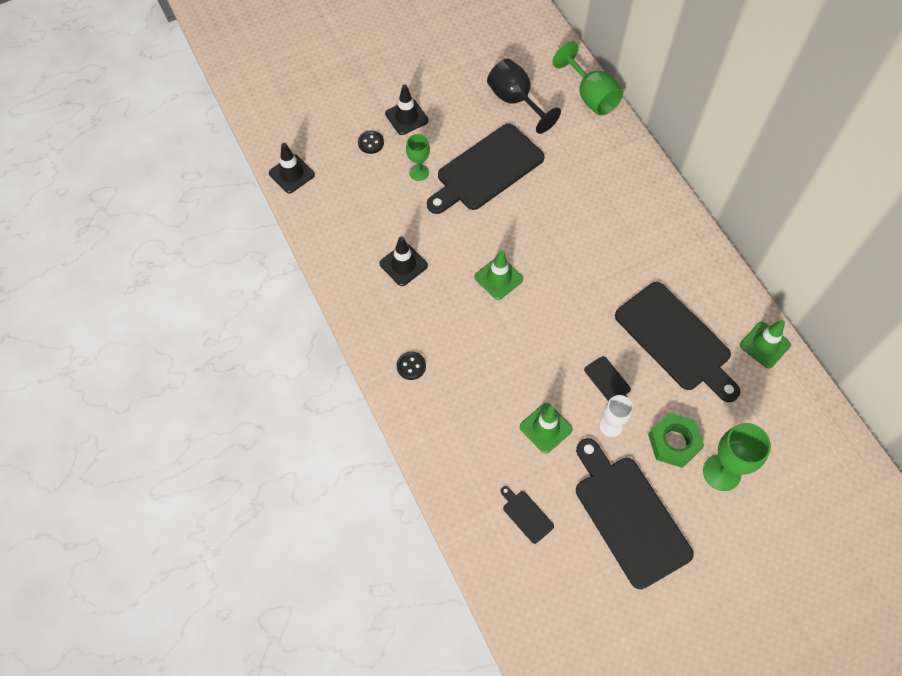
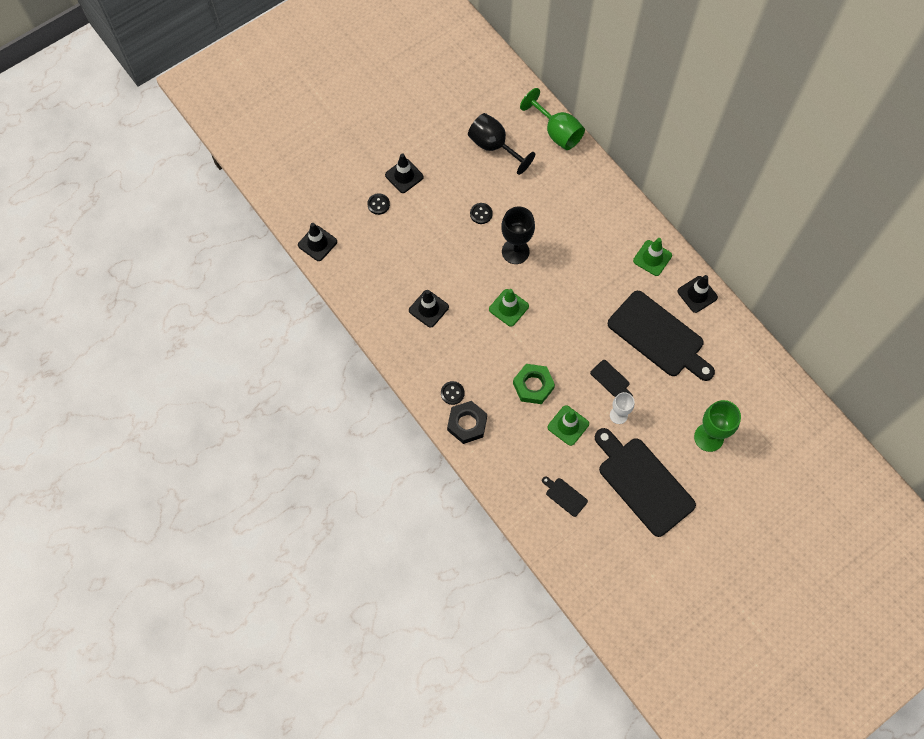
camera: 10 degrees left, 5 degrees up
green goblet [406,134,430,181] -> none
black cutting board [427,124,544,214] -> black button [470,203,493,224]
green nut [648,413,704,468] -> green nut moved to [513,364,555,404]
green traffic cone [740,320,791,368] -> green traffic cone moved to [633,238,672,276]
none -> black nut [447,401,487,444]
none -> black goblet [501,207,535,264]
none -> black traffic cone [678,275,718,313]

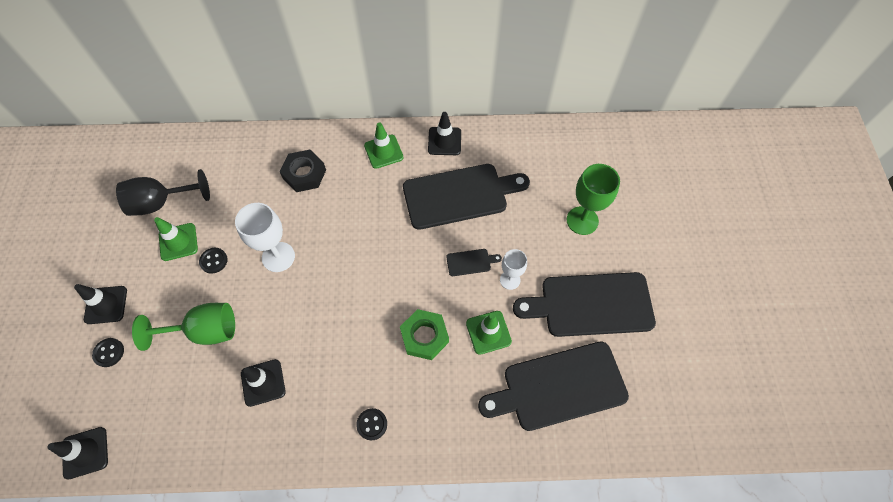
camera: 55 degrees left, 5 degrees down
black nut [447,401,487,444] -> black nut moved to [280,150,326,192]
green traffic cone [489,289,529,327] -> green traffic cone moved to [154,217,198,261]
black goblet [501,207,535,264] -> white goblet [235,203,295,272]
green goblet [520,88,585,150] -> green goblet moved to [132,303,235,351]
black cutting board [542,476,588,517] -> black cutting board [478,341,629,431], size x2.43

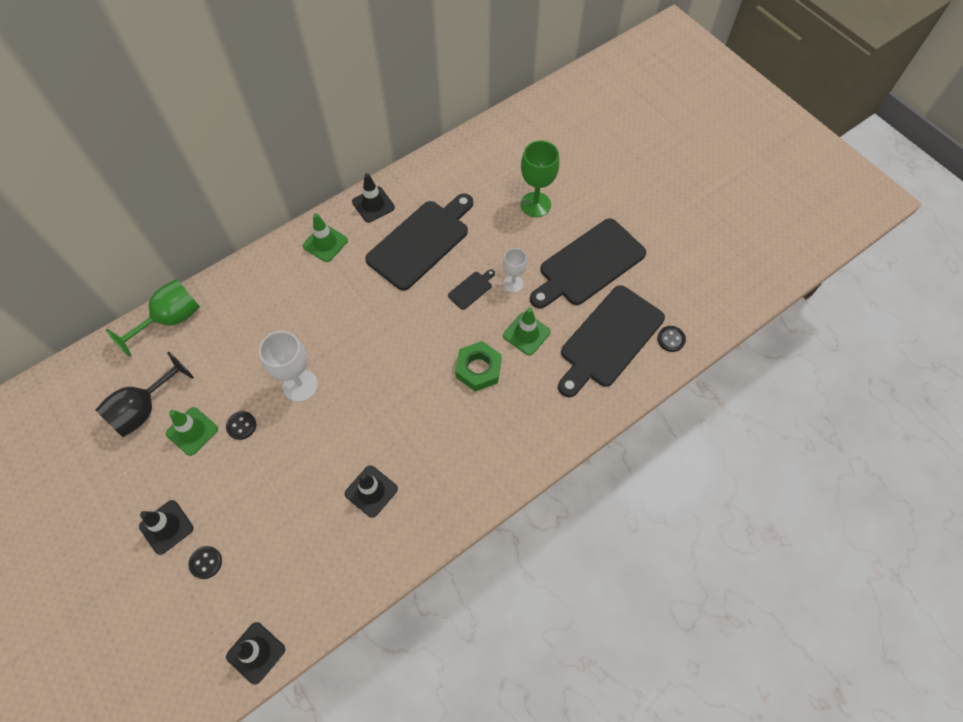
camera: 35 degrees left, 0 degrees up
green goblet [132,303,235,351] -> green goblet moved to [106,279,200,357]
black nut [280,150,326,192] -> none
black button [356,408,387,440] -> black button moved to [657,326,686,352]

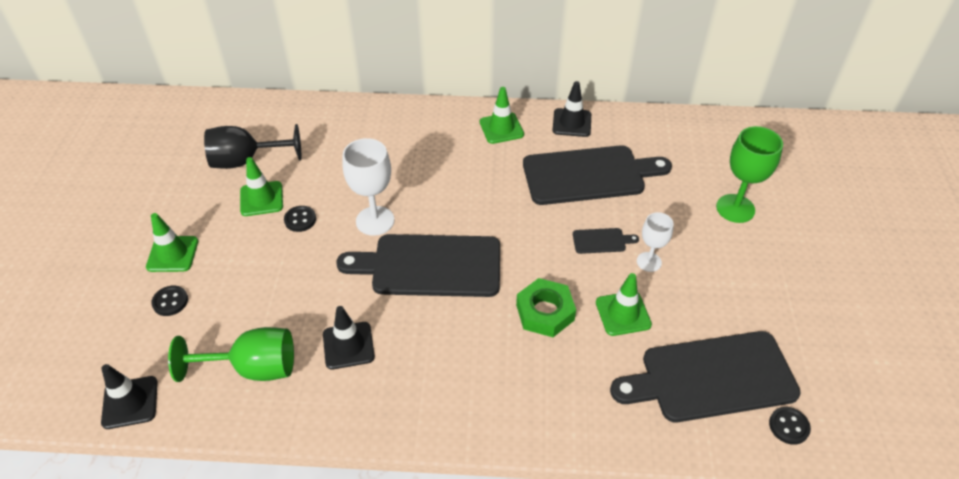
camera: 40 degrees right, 15 degrees down
green goblet [106,279,200,357] -> green goblet moved to [168,327,294,382]
black traffic cone [139,500,193,555] -> green traffic cone [146,213,198,272]
black cutting board [530,218,646,308] -> black cutting board moved to [336,234,500,297]

